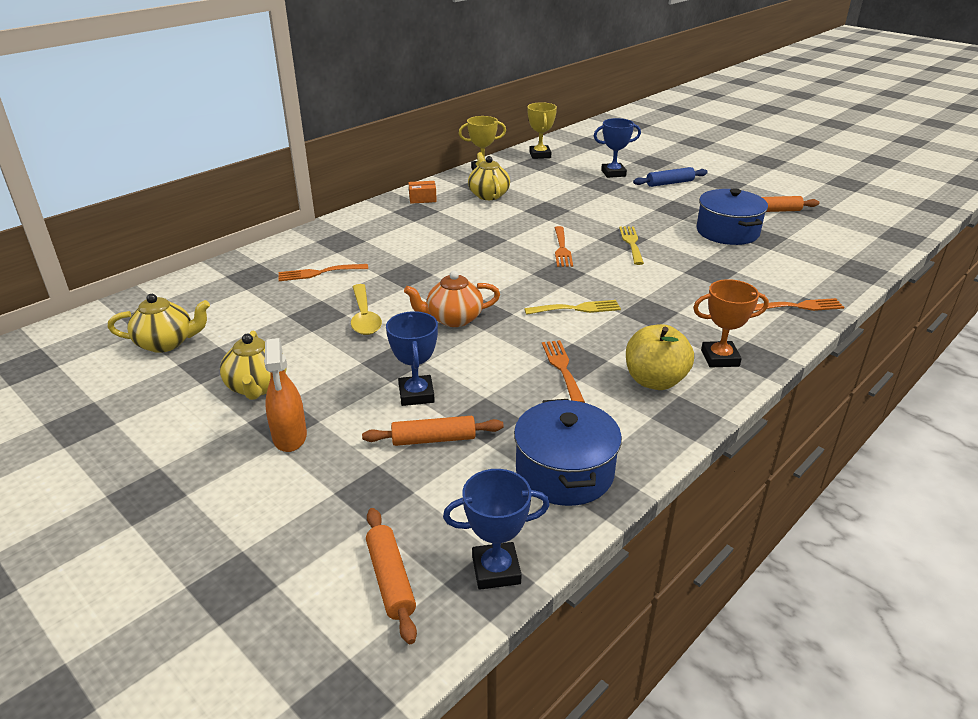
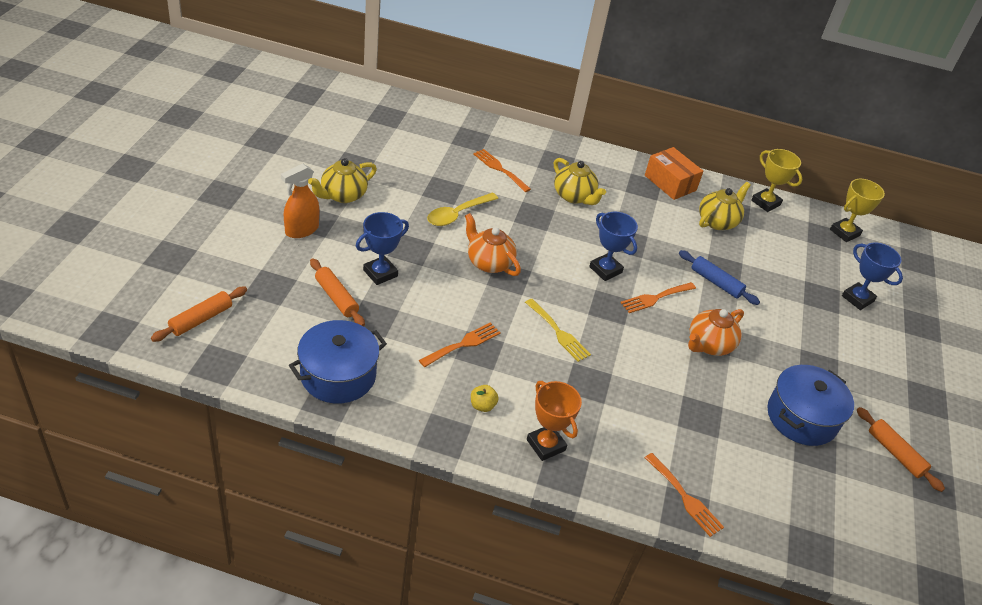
camera: 55 degrees right, 10 degrees up
yellow teapot [108,294,210,353] -> yellow teapot moved to [554,158,606,205]
orange box [408,181,437,204] -> orange box [645,147,703,200], size x1.67
blue trophy [443,469,550,590] -> blue trophy moved to [589,212,638,281]
yellow fork [619,226,644,265] -> orange teapot [688,309,744,356]
yellow apple [626,324,694,390] -> yellow apple [471,385,498,412], size x0.47
blue rolling pin [633,167,708,187] -> blue rolling pin moved to [679,250,760,305]

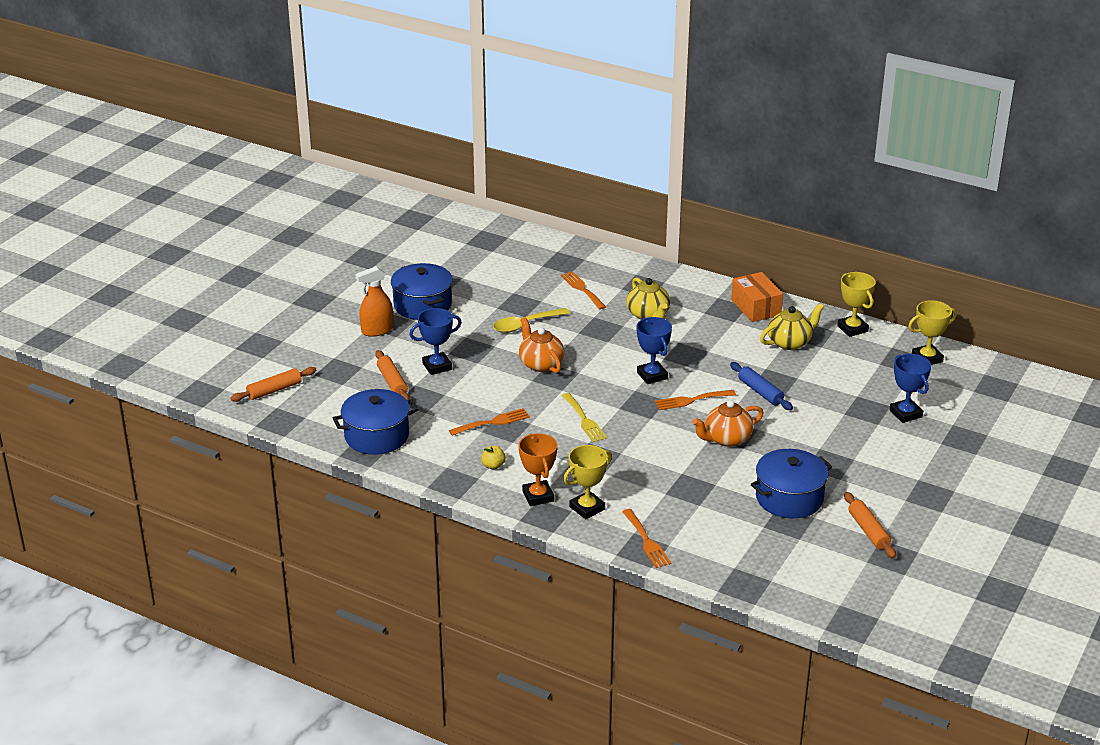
camera: 20 degrees right, 10 degrees down
yellow teapot [308,158,377,203] -> blue pot [391,263,453,320]
none -> yellow trophy [563,445,612,519]

